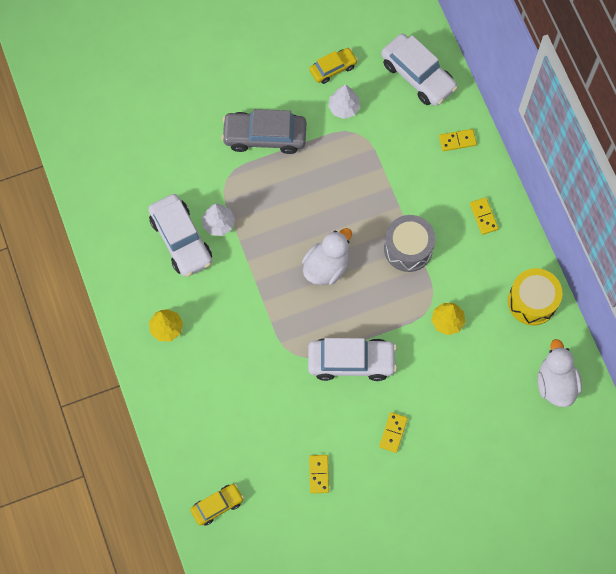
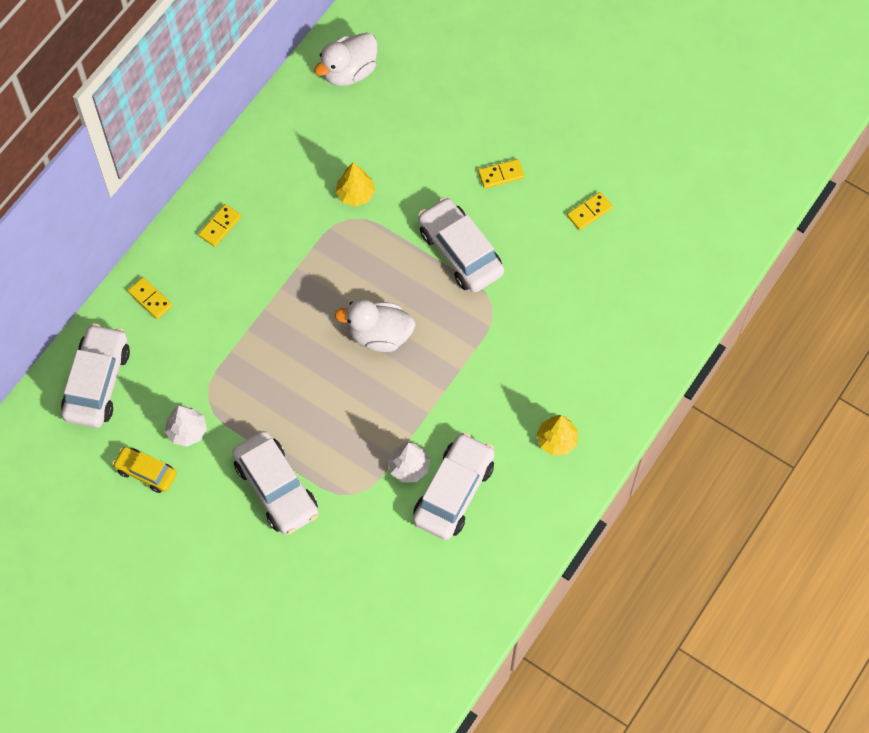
camera: 125 degrees left, 5 degrees down
yellow car [190,484,244,526] -> none
grey car [221,109,306,154] -> white car [232,431,318,535]
grey drum [384,215,435,272] -> none
yellow drum [508,268,563,326] -> none

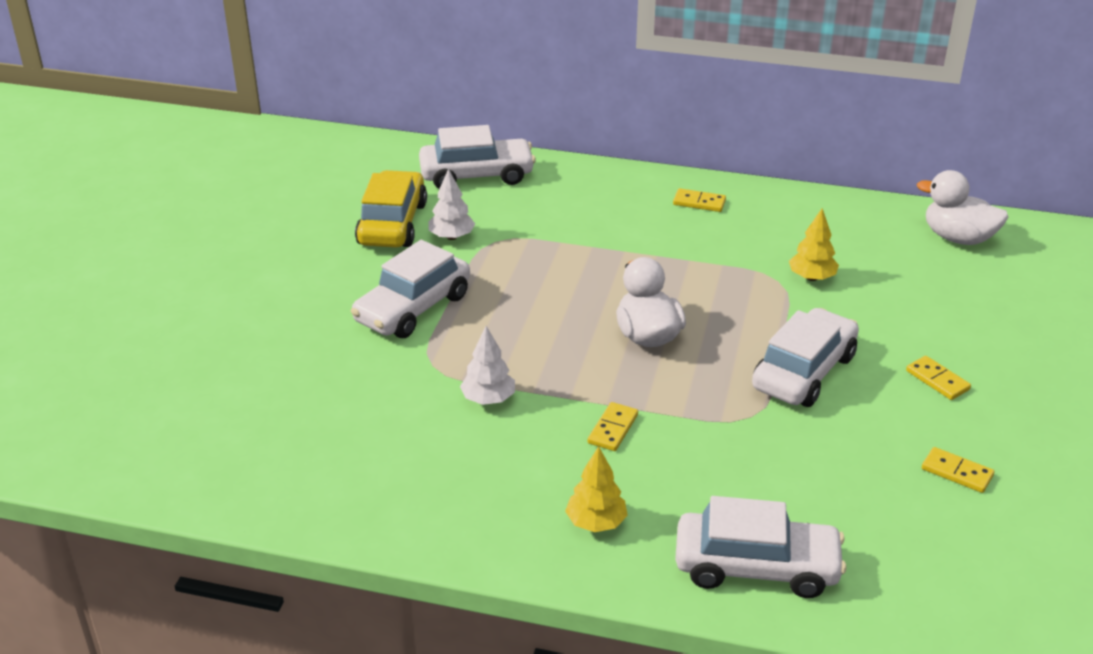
camera: 70 degrees right, 30 degrees down
yellow car [112,447,177,493] -> yellow car [355,170,427,248], size x1.72
yellow domino [128,277,173,319] -> yellow domino moved to [588,402,638,451]
white car [413,432,495,540] -> white car moved to [675,496,846,598]

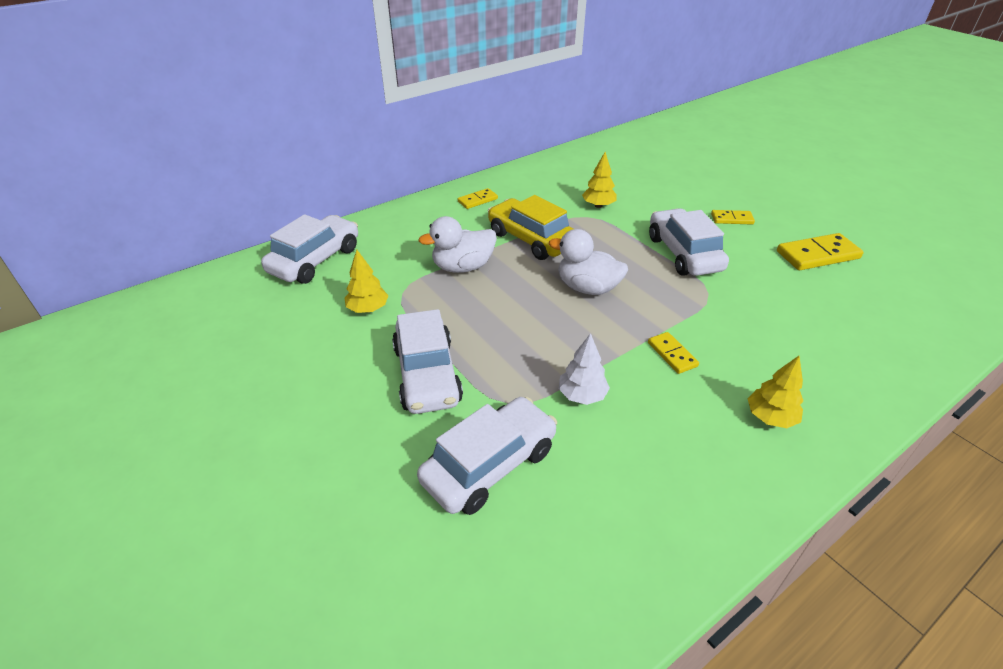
camera: 50 degrees left, 5 degrees up
yellow car [355,170,427,248] -> yellow car moved to [488,195,573,260]
white tree [428,169,475,240] -> yellow tree [345,249,389,313]
white car [675,496,846,598] -> white car moved to [417,397,557,515]
white duck [917,170,1008,245] -> white duck moved to [419,216,497,273]
yellow domino [922,447,994,493] -> yellow domino [777,233,864,270], size x1.76

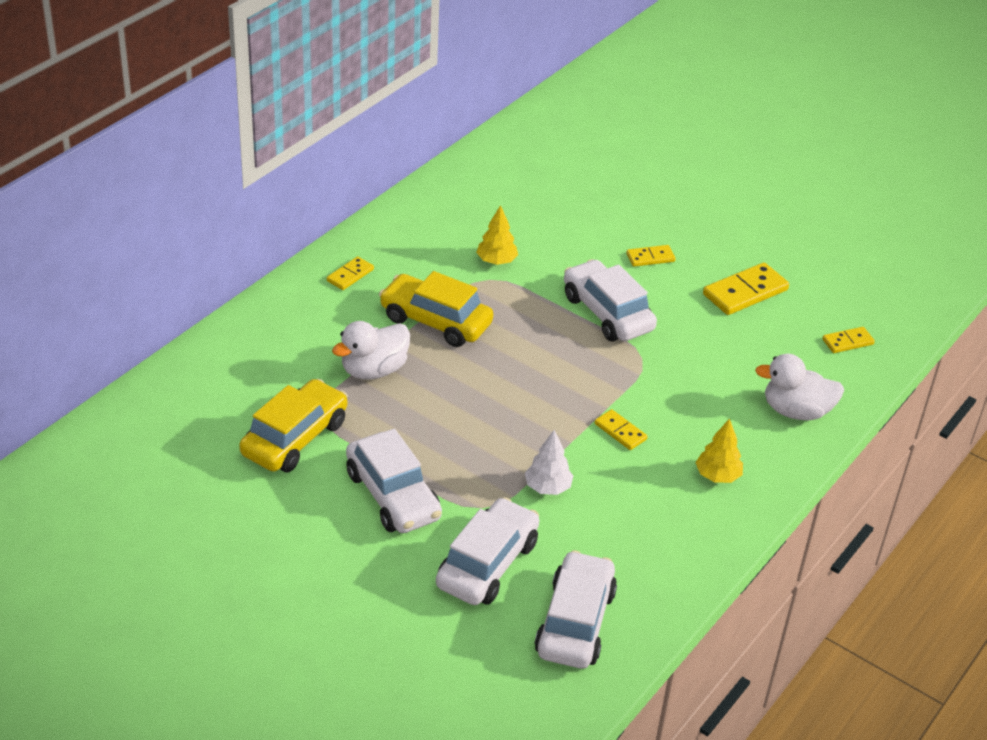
camera: 20 degrees left, 0 degrees up
white car [261,214,358,284] -> white car moved to [535,550,617,669]
yellow tree [345,249,389,313] -> yellow car [239,379,348,472]
white duck [549,229,628,295] -> white duck moved to [755,354,844,420]
none -> yellow domino [822,327,875,353]

